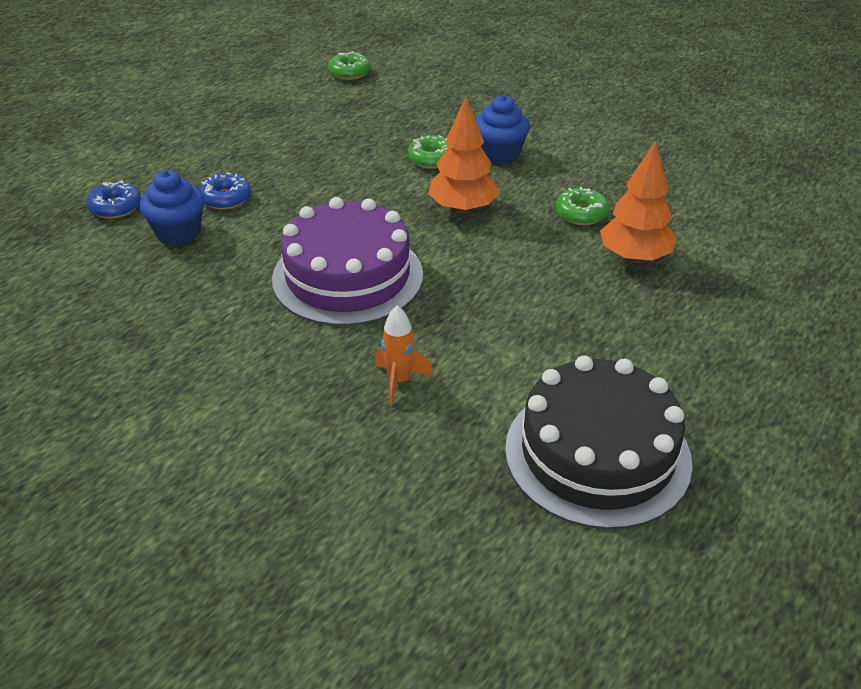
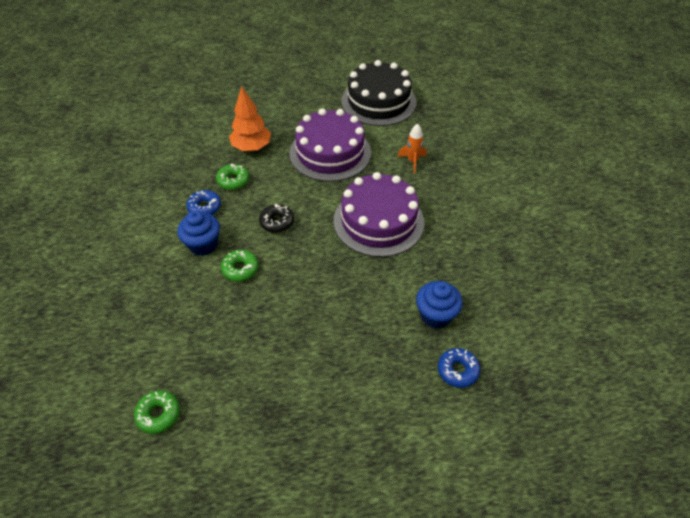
camera: 135 degrees left, 10 degrees up
blue donut [199,173,251,210] -> blue donut moved to [186,190,221,215]
orange tree [428,97,499,214] -> black donut [259,204,294,233]
none -> purple cake [289,108,371,182]

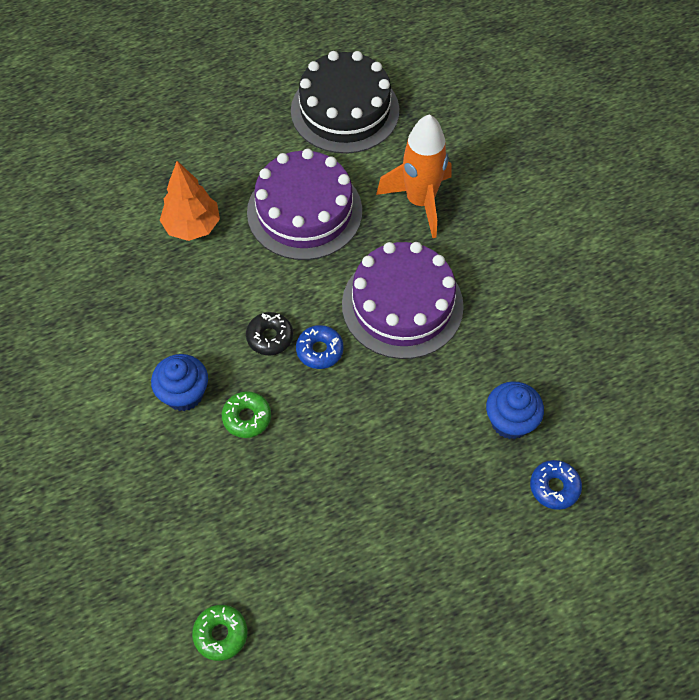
camera: 15 degrees left, 10 degrees up
blue donut [186,190,221,215] -> blue donut moved to [296,325,344,369]
green donut [216,163,249,190] -> none
orange rocket [398,123,427,173] -> orange rocket [376,114,452,238], size x1.96

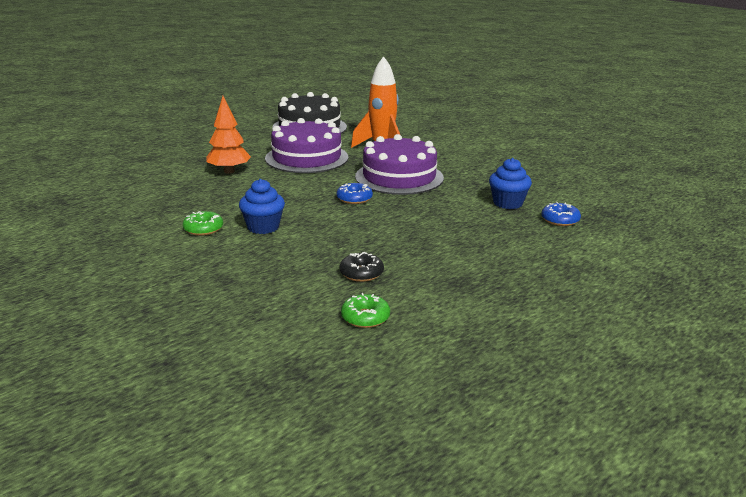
camera: 20 degrees left, 35 degrees down
green donut [222,391,271,438] -> green donut moved to [183,211,223,236]
black donut [246,312,293,355] -> black donut moved to [340,252,384,282]

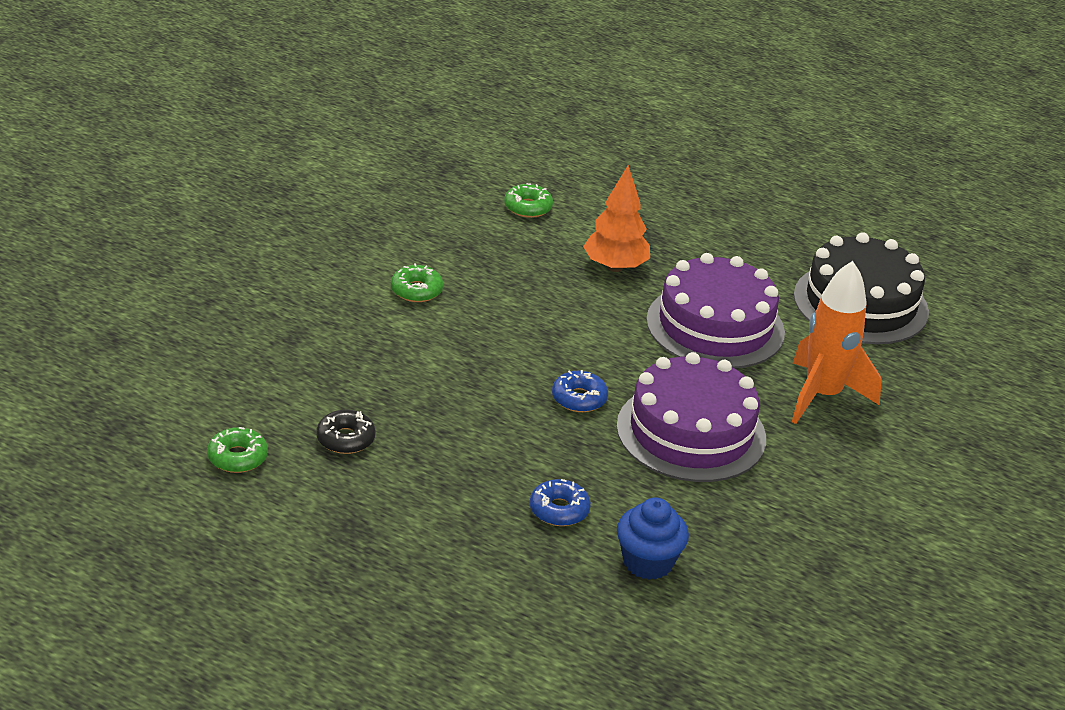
camera: 70 degrees right, 10 degrees up
blue cupcake [239,179,285,234] -> none
blue donut [542,202,581,226] -> blue donut moved to [530,479,591,526]
none -> green donut [504,183,553,218]

